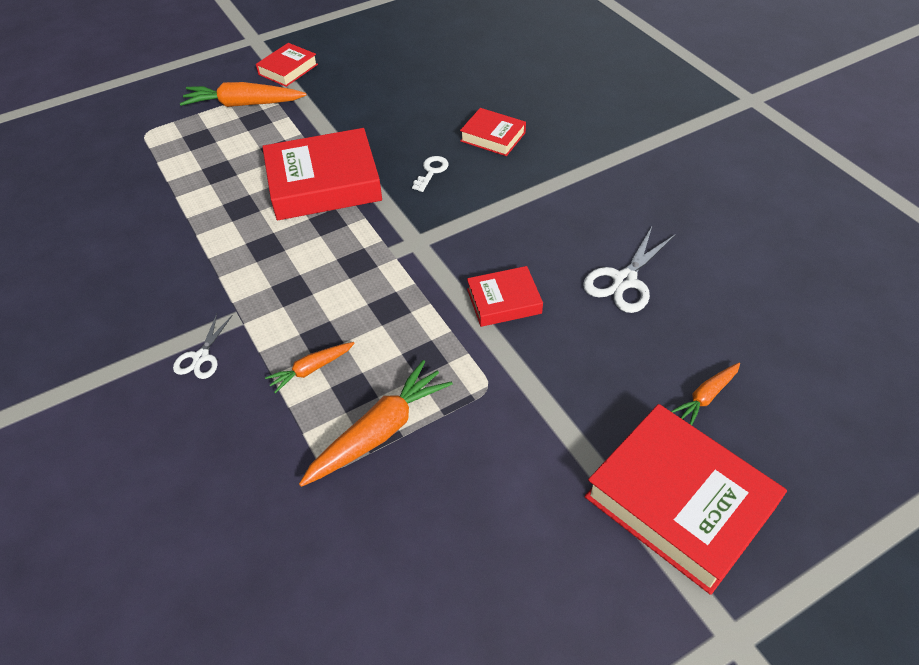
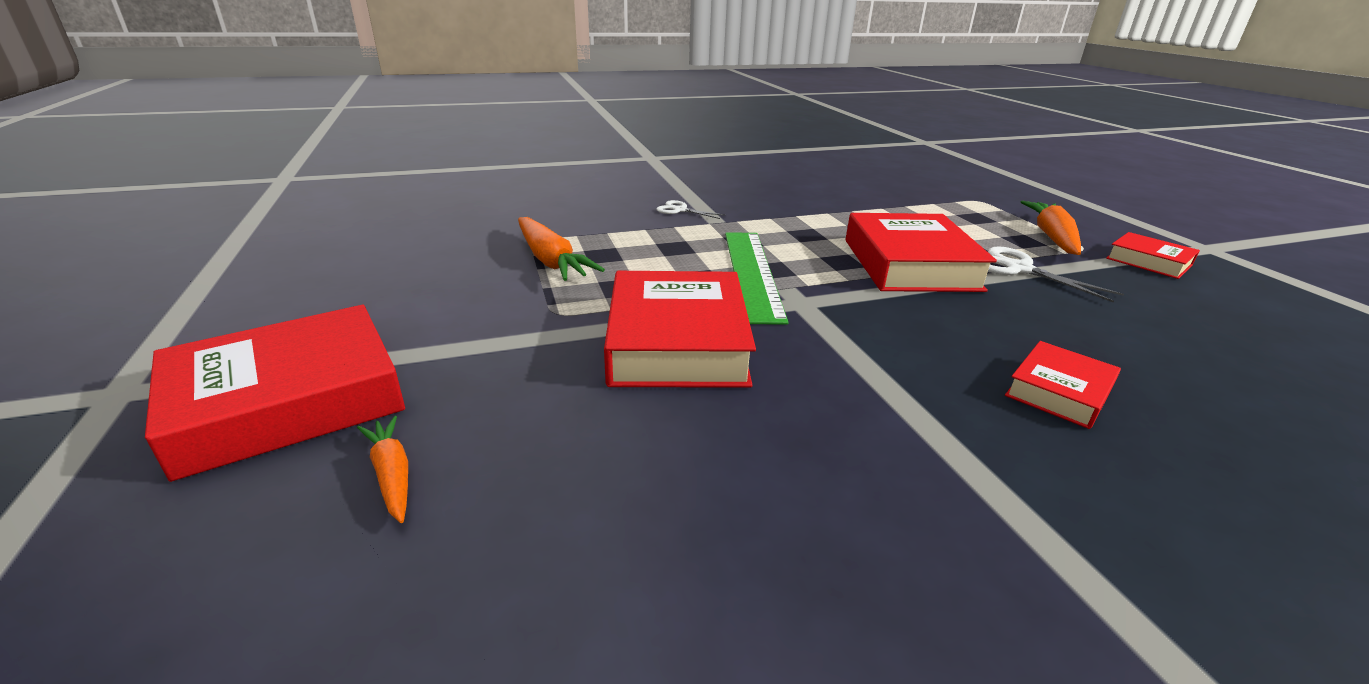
camera: 100 degrees right, 20 degrees down
orange carrot [265,342,355,394] -> none
white key [412,156,449,192] -> none
red book [467,266,543,327] -> red book [604,271,756,388], size x1.89
white scissors [583,227,676,313] -> white scissors moved to [988,246,1124,303]
none -> green ruler [725,232,789,325]

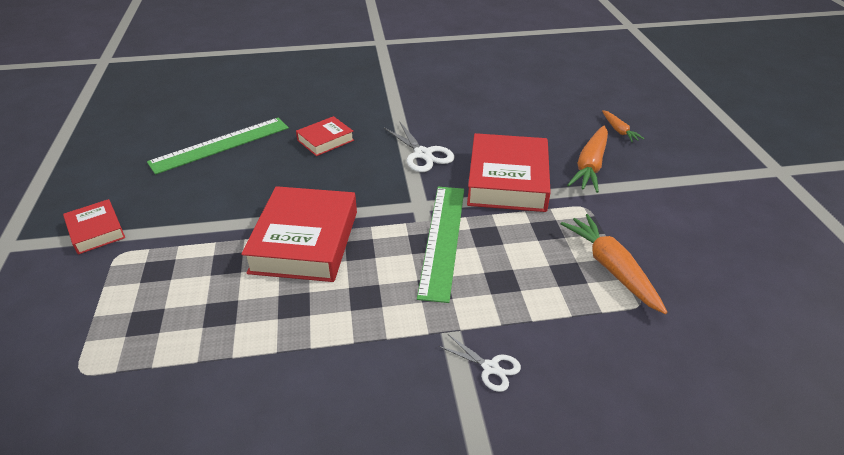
camera: 170 degrees left, 10 degrees up
red book [145,305,405,482] -> none
white scissors [988,246,1124,303] -> white scissors moved to [384,122,455,172]
orange carrot [1021,201,1081,255] -> orange carrot moved to [567,126,608,193]
none -> green ruler [147,118,289,175]

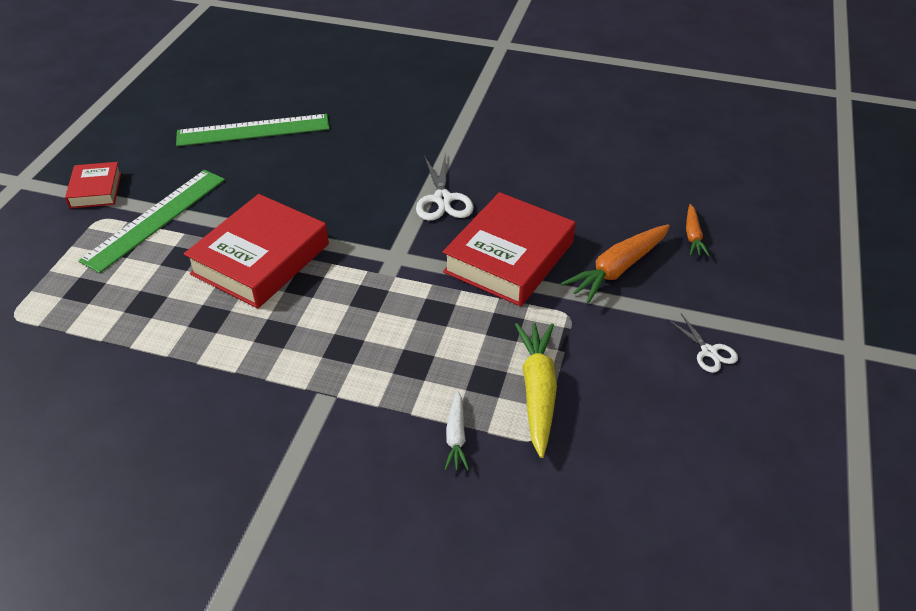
camera: 25 degrees right, 5 degrees up
red book [296,116,354,156] -> none
green ruler [417,187,464,303] -> green ruler moved to [78,170,225,273]
white scissors [438,334,521,392] -> white scissors moved to [668,313,738,373]
orange carrot [561,214,668,314] -> yellow carrot [515,323,557,458]
none -> white carrot [445,390,469,470]

